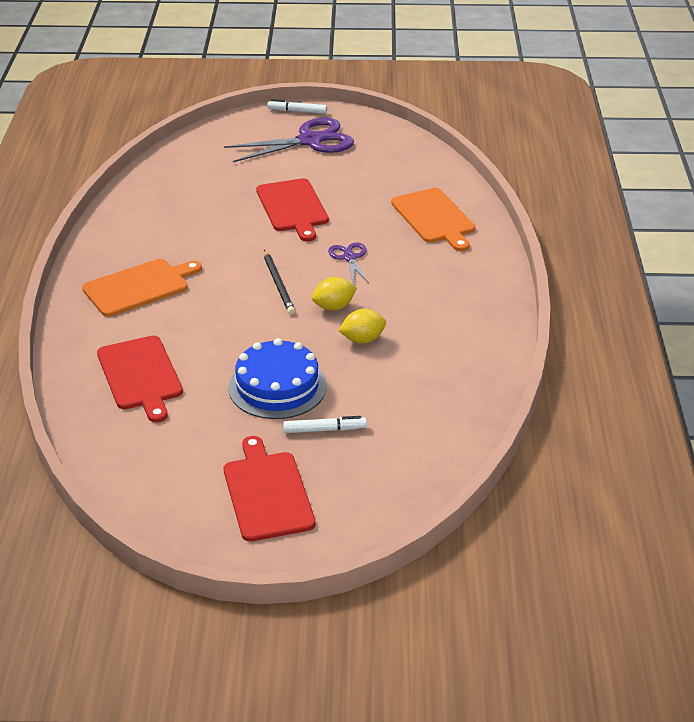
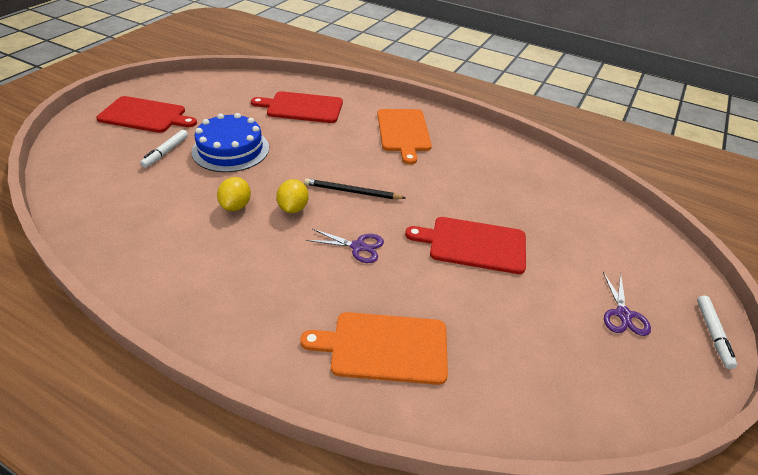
camera: 115 degrees right, 5 degrees up
purple scissors [224,117,354,162] -> purple scissors [603,272,651,336], size x0.50
white marker [267,99,327,114] -> white marker turned 150 degrees clockwise [697,296,737,369]

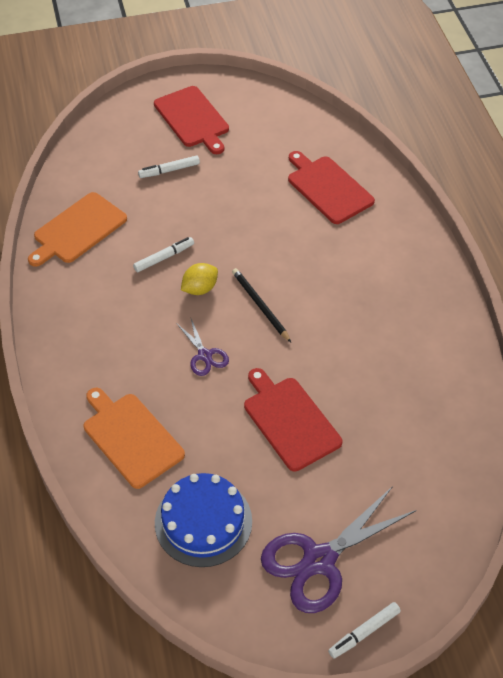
camera: 50 degrees right, 10 degrees up
blue cake [191,113,269,172] -> blue cake moved to [155,473,252,567]
yellow lemon [217,177,251,211] -> white marker [133,237,194,272]
orange cutting board [377,109,432,164] -> orange cutting board moved to [28,192,127,267]
purple scissors [603,272,651,336] -> purple scissors [261,486,417,613], size x1.99

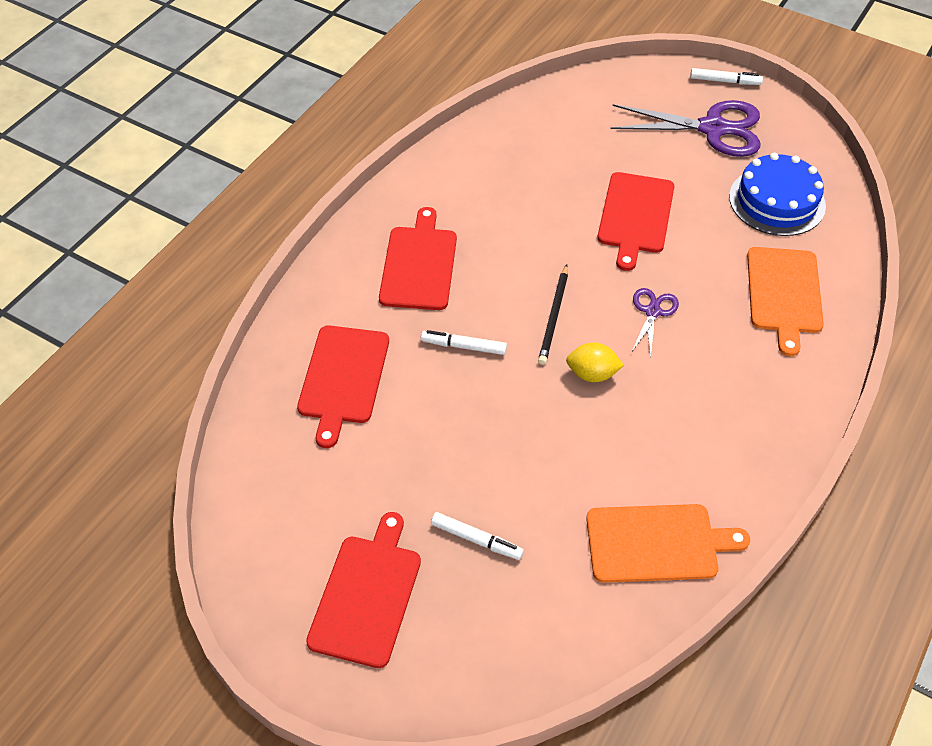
camera: 135 degrees left, 0 degrees up
white marker [133,237,194,272] -> white marker moved to [421,330,507,355]
none -> red cutting board [379,207,457,310]

